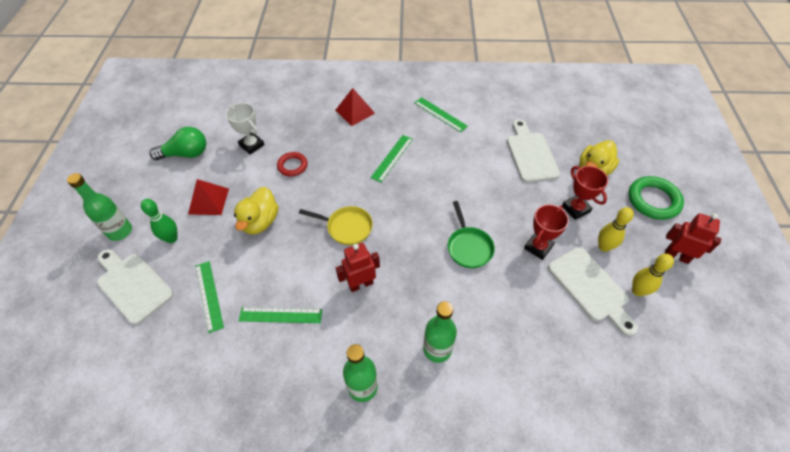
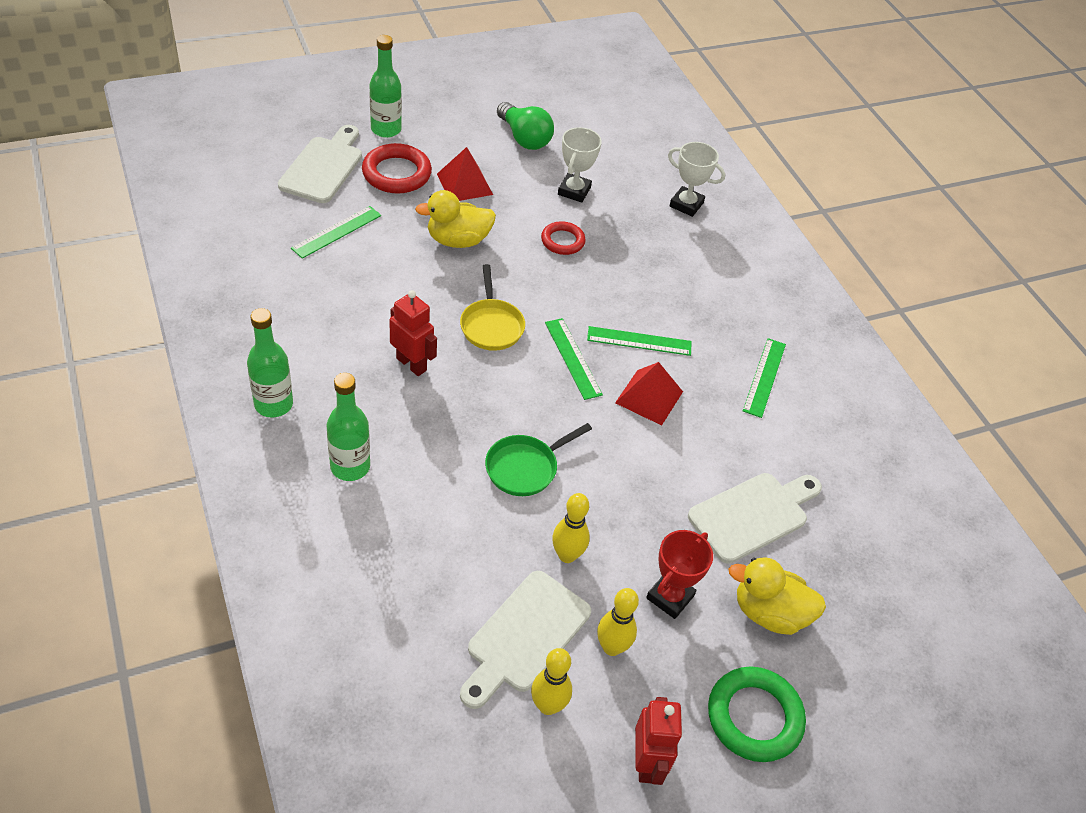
camera: 60 degrees right, 5 degrees down
green bowling pin [141,199,178,243] -> red ring [362,143,432,194]
green ruler [239,307,322,323] -> green ruler moved to [545,318,603,400]
red pyramid [335,88,375,126] -> red pyramid moved to [615,362,683,426]
red trophy [524,205,569,260] -> yellow bowling pin [552,493,590,563]
none -> white trophy [668,142,725,217]

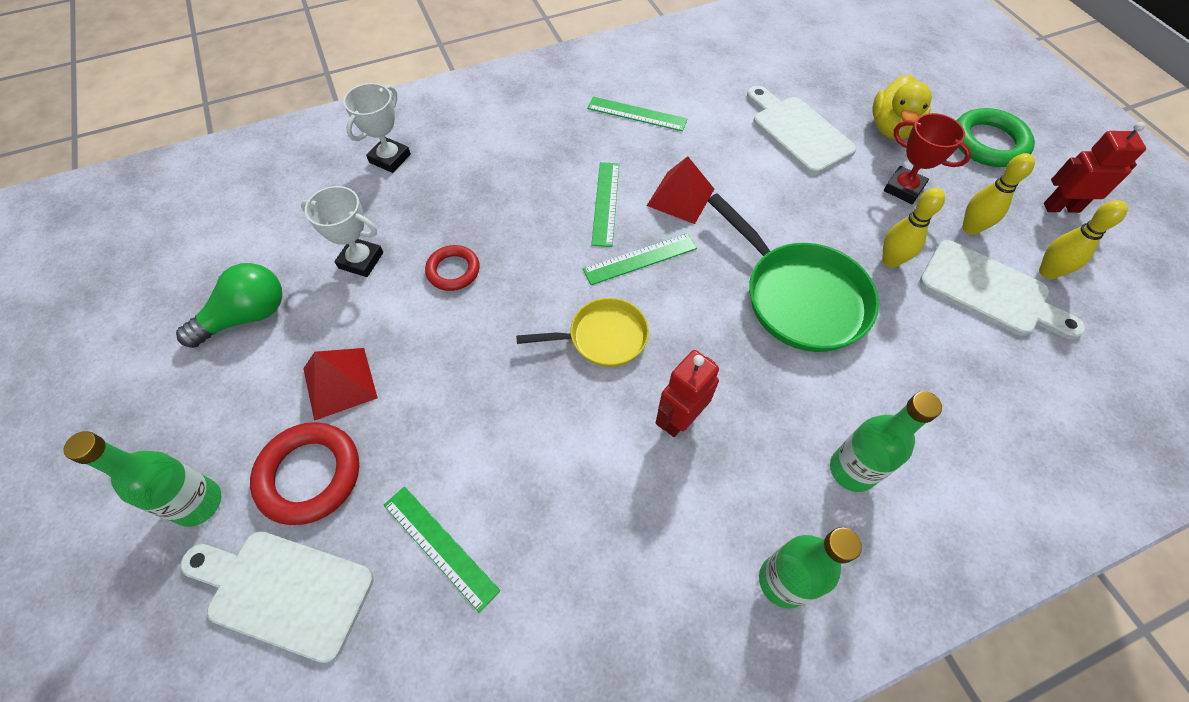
camera: 85 degrees left, 10 degrees up
yellow duck [415,190,496,248] -> none
green pan [485,423,592,496] -> green pan [707,193,879,352], size x1.66

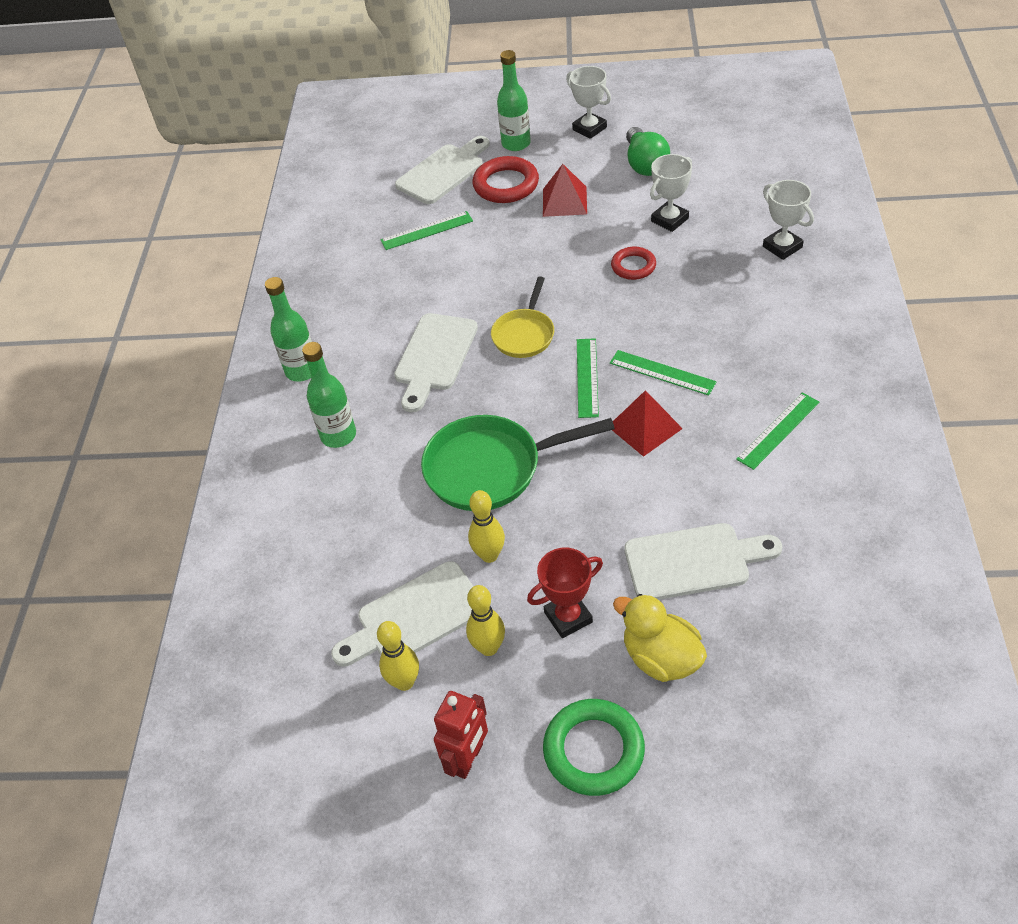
camera: 120 degrees right, 10 degrees down
red robot [656,350,719,437] -> white cutting board [394,313,478,412]
none -> white trophy [566,66,611,139]

